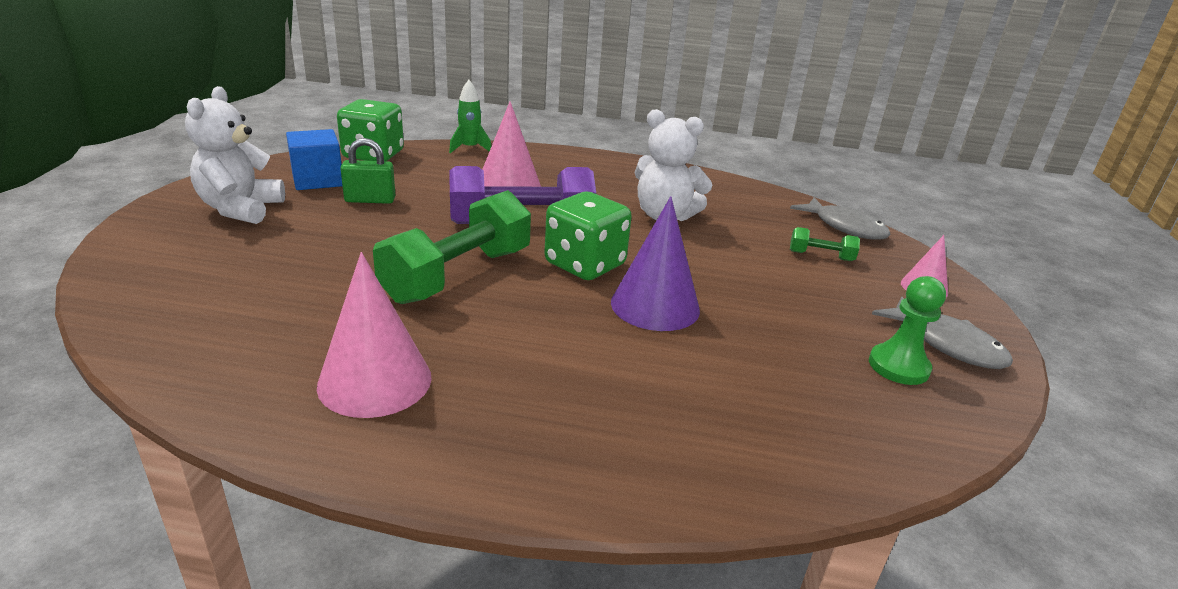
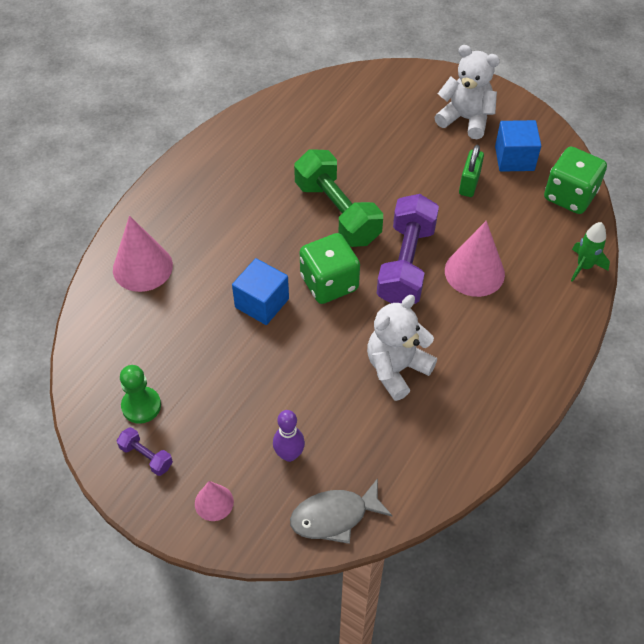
camera: 115 degrees right, 25 degrees up
pink cone [317,252,432,418] -> pink cone moved to [113,215,173,292]
purple cone [611,196,700,331] -> blue cube [232,258,289,325]
green dumbbell [790,227,860,261] -> purple bowling pin [273,410,305,462]
grey fish [872,297,1013,369] -> purple dumbbell [117,427,173,476]

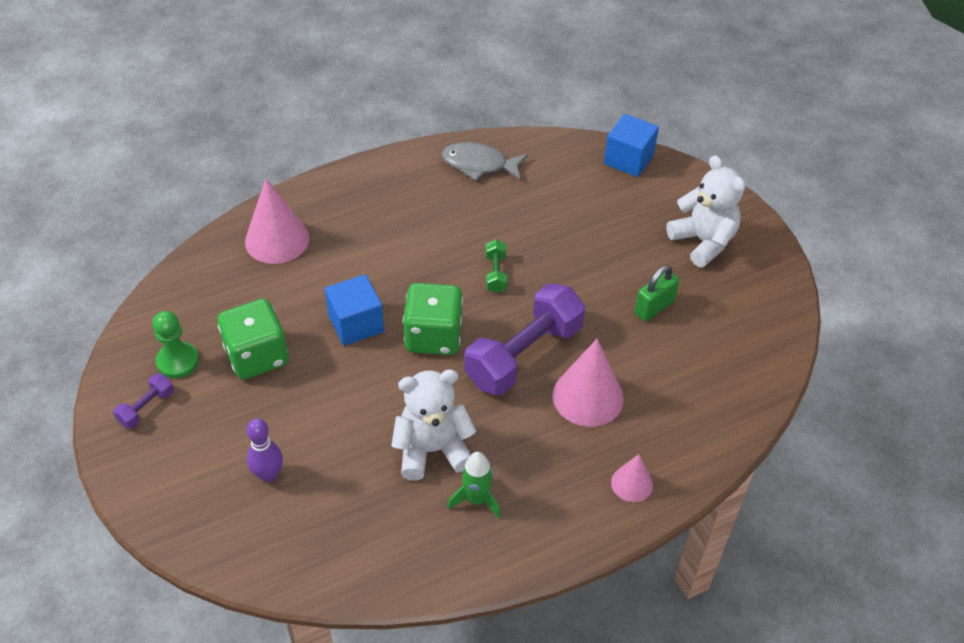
camera: 30 degrees right, 5 degrees down
purple dumbbell [117,427,173,476] -> purple dumbbell turned 60 degrees clockwise [113,374,174,429]
pink cone [195,481,234,521] -> pink cone moved to [611,454,653,502]
grey fish [290,478,393,544] -> grey fish moved to [442,142,528,181]
green dumbbell [294,149,383,247] -> green dumbbell [486,240,507,293], size x0.44
blue cube [495,120,541,172] -> blue cube moved to [604,114,659,177]
green dice [544,147,607,214] -> green dice moved to [217,299,289,379]
green rocket [571,222,610,282] -> green rocket moved to [448,452,501,518]

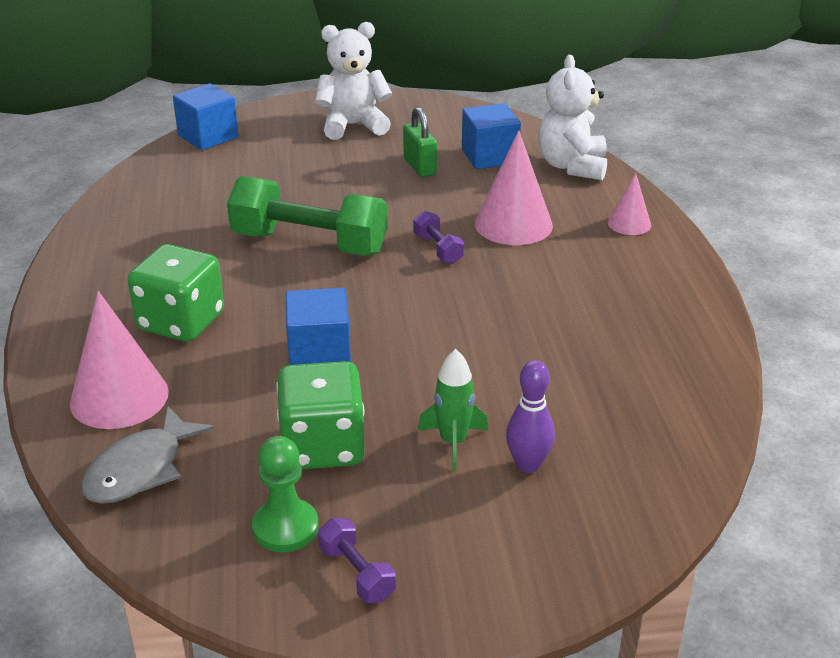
camera: 70 degrees left, 15 degrees down
white teddy bear [391,369,477,481] -> white teddy bear moved to [538,55,607,180]
green dice [403,283,463,355] -> green dice moved to [128,244,224,342]
grey fish [442,142,528,181] -> grey fish moved to [81,406,214,504]
green rocket [448,452,501,518] -> green rocket moved to [418,349,488,470]
purple dumbbell [464,283,585,395] -> purple dumbbell [413,211,464,264], size x0.44
green dumbbell [486,240,507,293] -> green dumbbell [227,176,387,256], size x2.26
none -> blue cube [462,103,521,169]

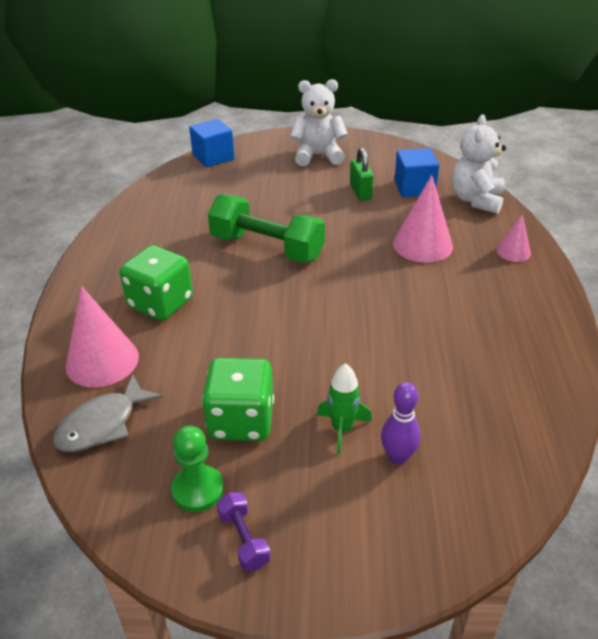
camera: 10 degrees right, 5 degrees up
blue cube [286,288,351,365] -> none
purple dumbbell [413,211,464,264] -> none

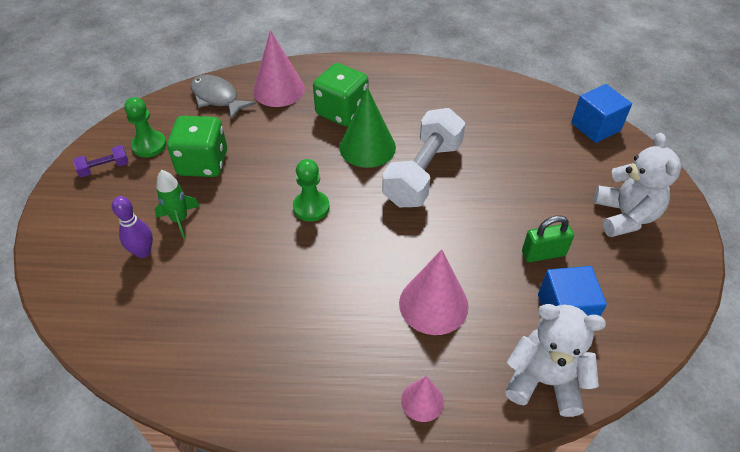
camera: 90 degrees right, 10 degrees up
green dumbbell [208,194,325,263] -> white dumbbell [382,108,466,207]
none -> green pawn [293,159,330,222]
none -> green cone [339,87,396,168]

